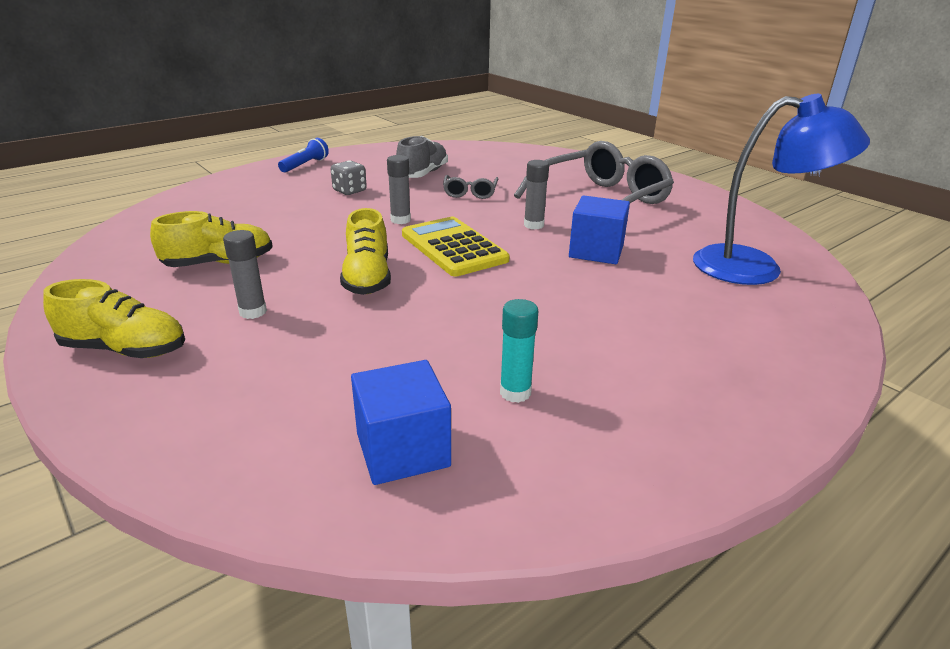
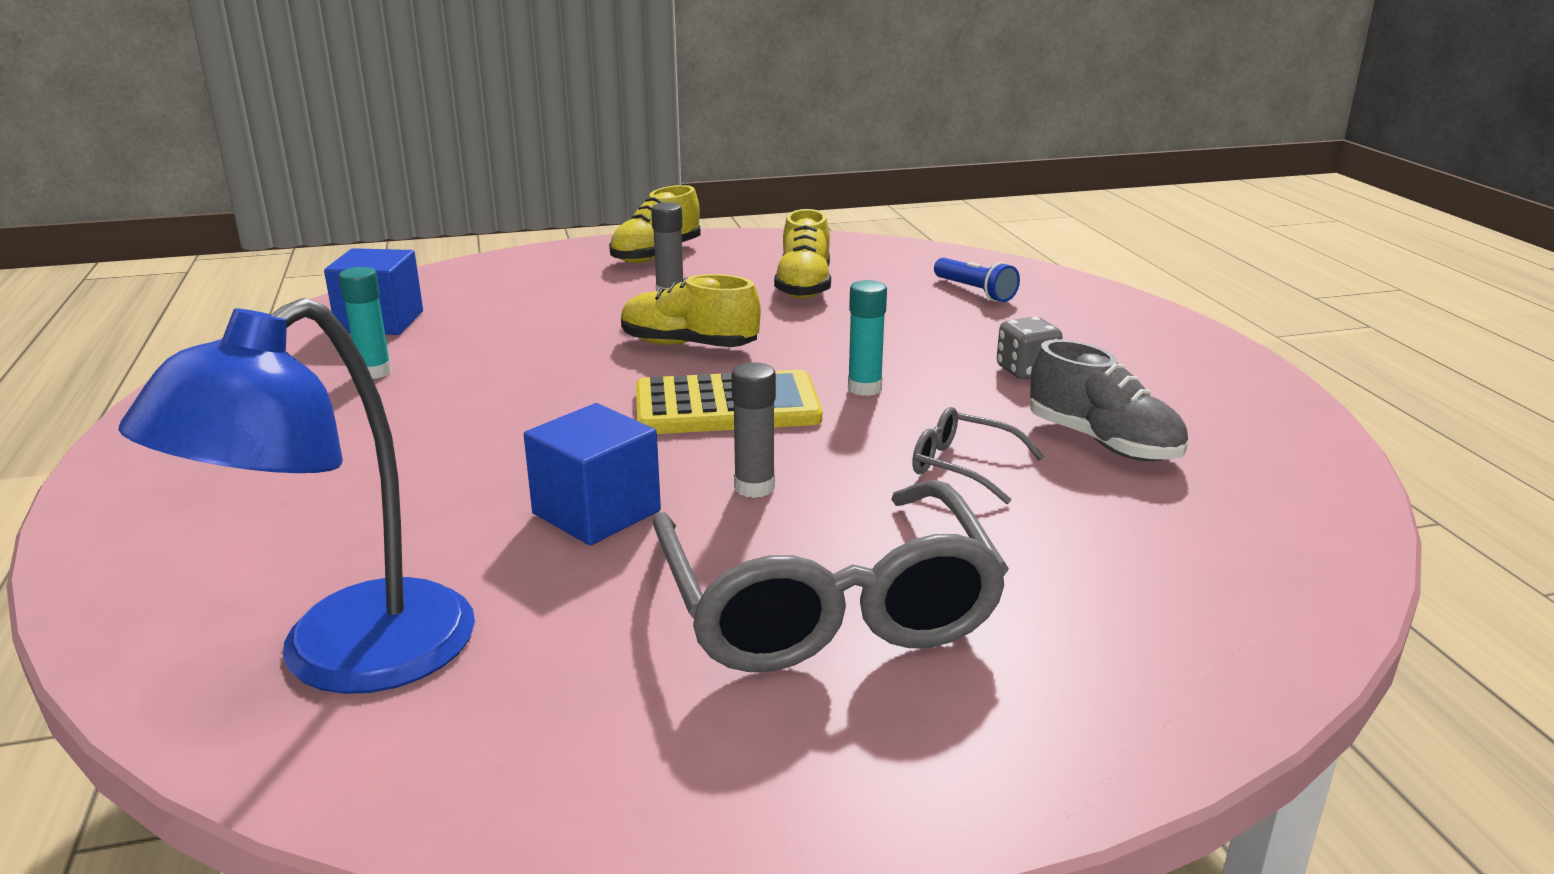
camera: 115 degrees right, 5 degrees down
blue flashlight [278,138,329,172] -> blue flashlight moved to [934,258,1020,302]
grey glue stick [387,155,411,224] -> turquoise glue stick [848,280,887,396]

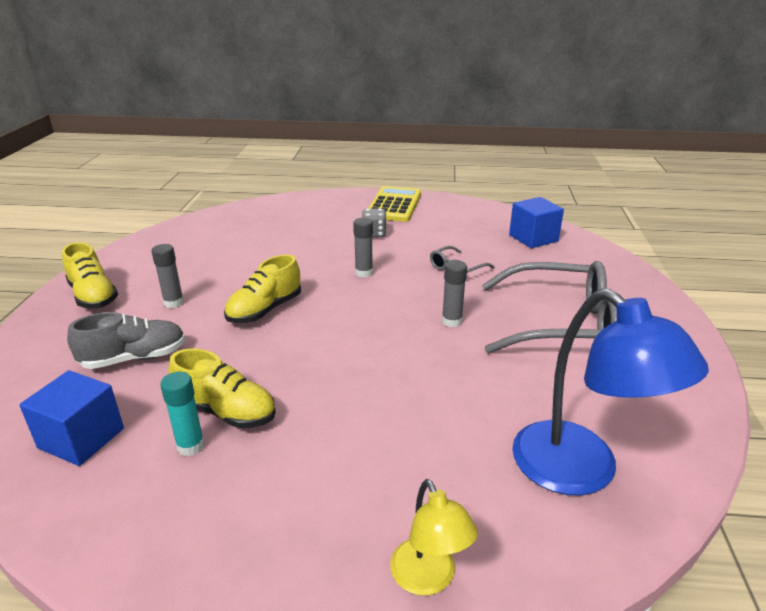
camera: 70 degrees left, 5 degrees up
blue cube [524,403,661,546] -> blue cube moved to [509,197,564,248]
yellow calculator [636,370,822,434] -> yellow calculator moved to [368,186,421,222]
yellow shoe [774,209,831,299] -> yellow shoe moved to [168,348,276,428]
turquoise glue stick [848,280,887,396] -> grey glue stick [353,218,373,277]
blue flashlight [934,258,1020,302] -> none
grey shoe [1030,339,1188,461] -> grey shoe moved to [67,312,186,369]
none -> yellow lamp [390,479,478,596]

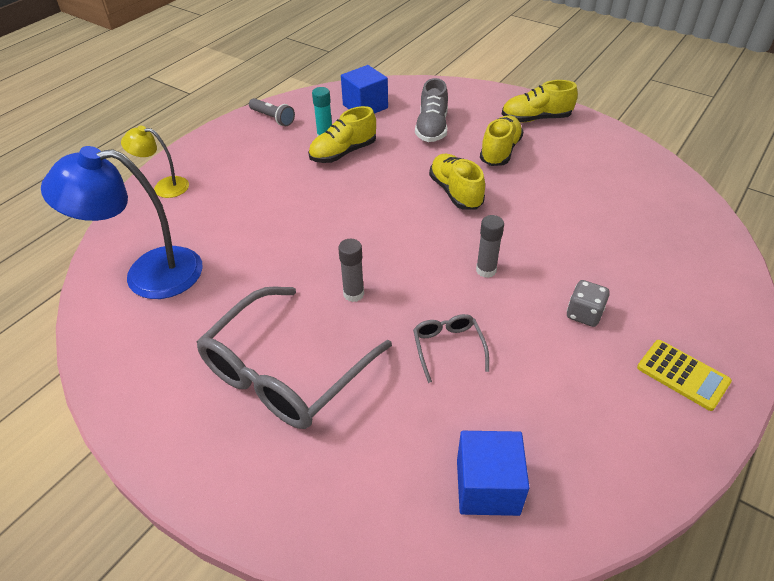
camera: 120 degrees right, 15 degrees up
grey glue stick [151,244,184,308] -> yellow shoe [480,115,524,166]
yellow calculator [368,186,421,222] -> yellow calculator [637,340,732,411], size x0.66
none -> grey flashlight [249,98,295,126]

